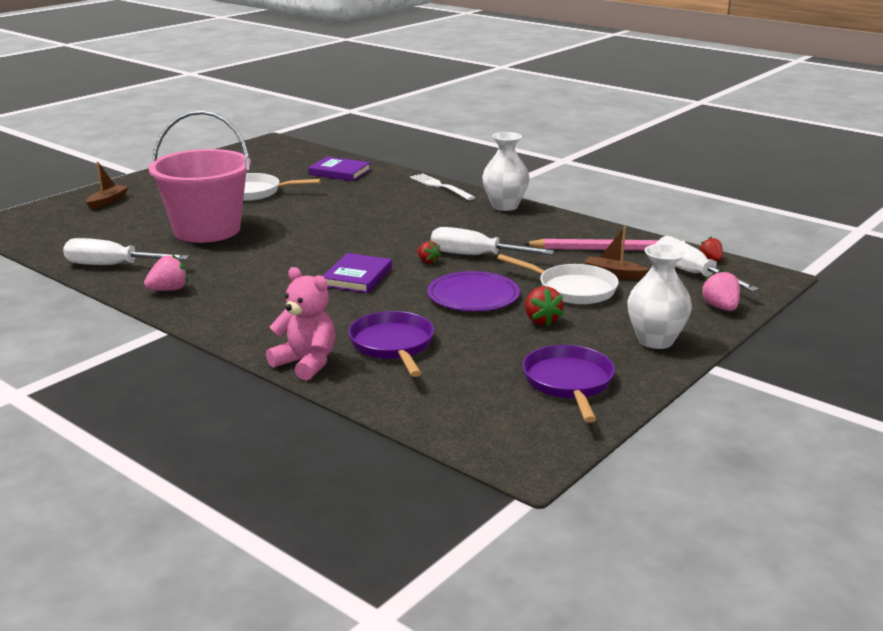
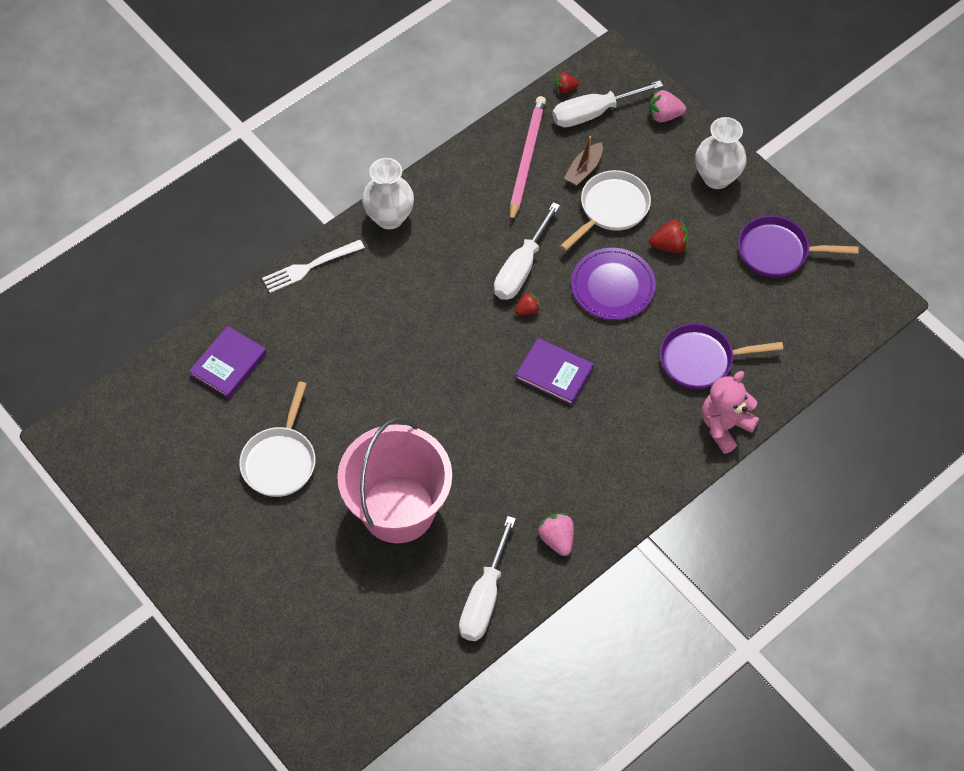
camera: 80 degrees left, 35 degrees up
brown boat [86,161,128,210] -> none

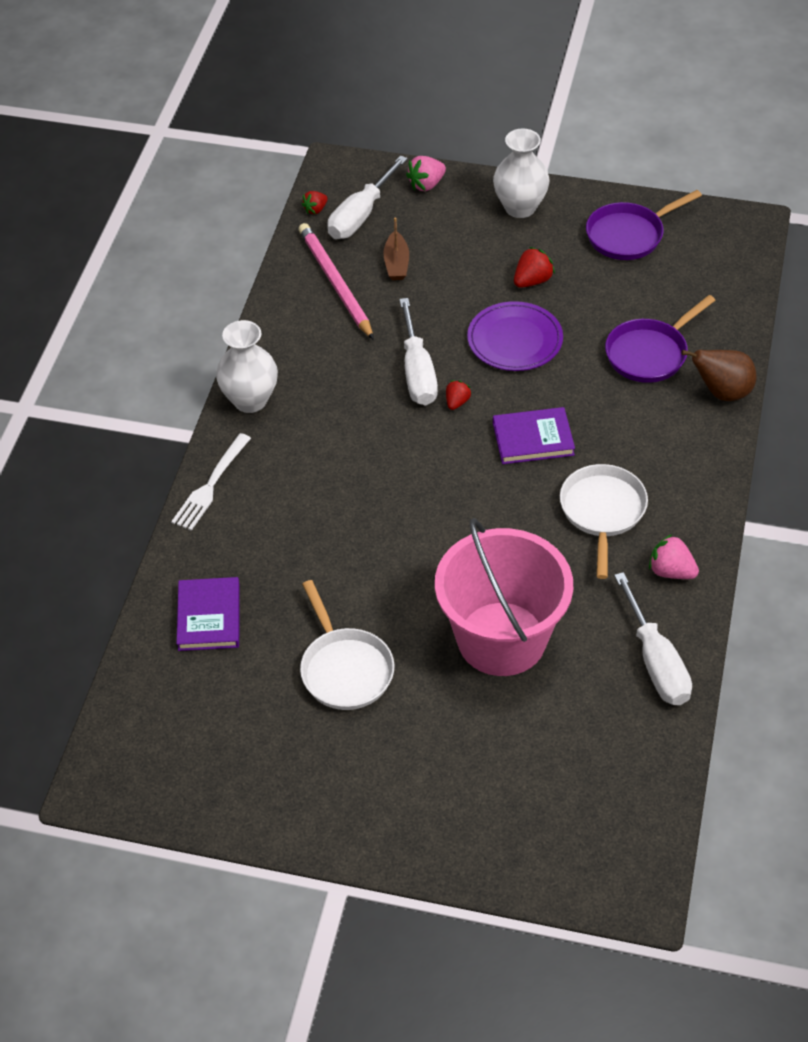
camera: 35 degrees left, 10 degrees down
white pan [560,170,651,251] -> white pan moved to [560,464,648,579]
pink teddy bear [702,371,759,454] -> brown pear [681,350,757,401]

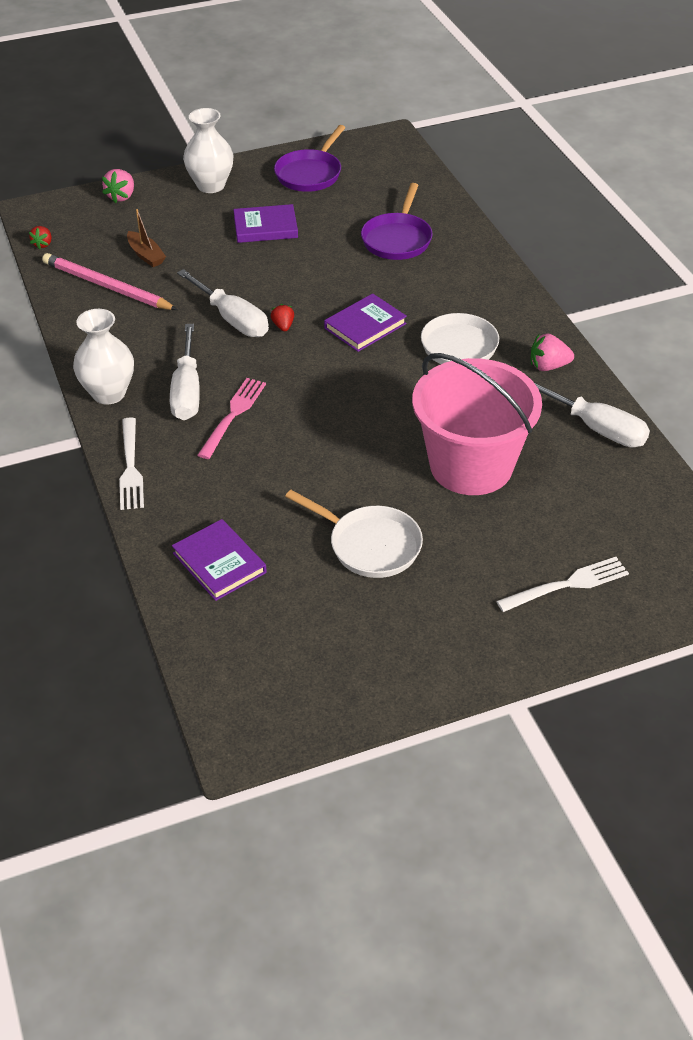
camera: 35 degrees left, 5 degrees down
white screwdriver [327,155,408,239] -> white screwdriver moved to [170,324,200,420]
purple plate [467,301,563,371] -> none
red strawberry [514,247,555,288] -> purple book [233,204,298,243]
brown pear [681,350,757,401] -> none
none -> pink fork [198,378,266,459]
none -> white fork [496,557,629,612]

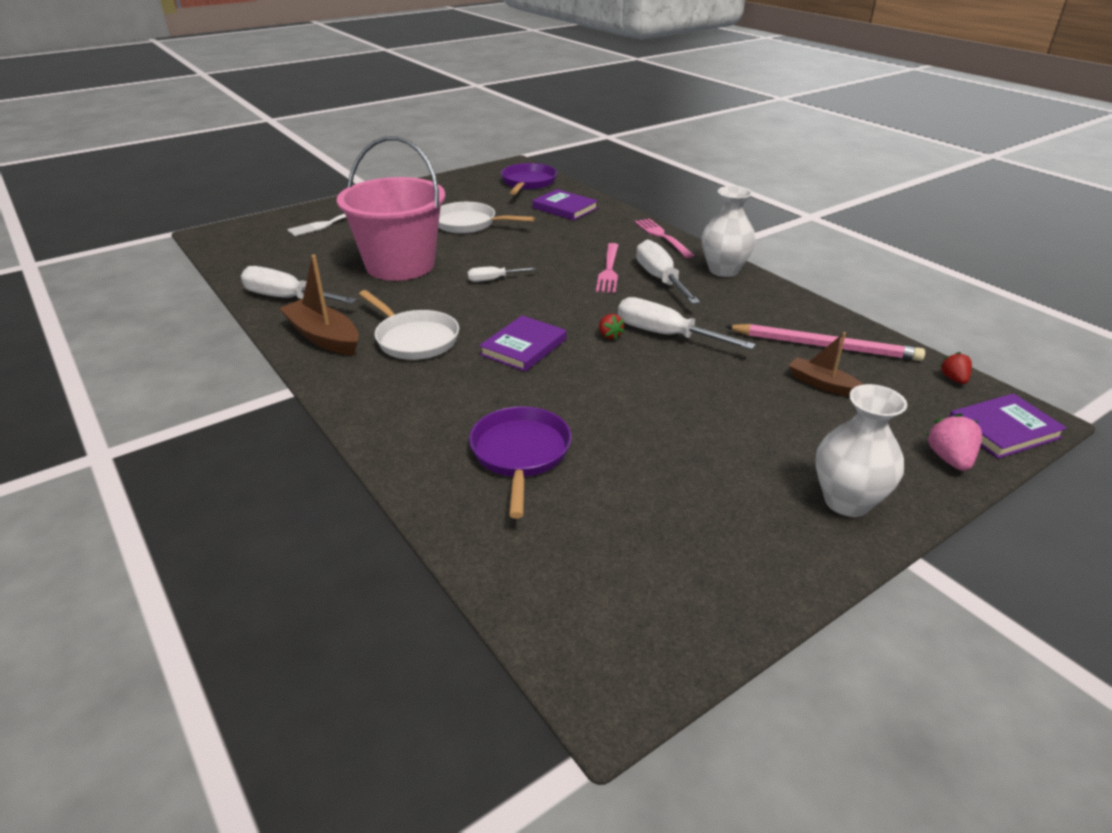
camera: 165 degrees right, 10 degrees down
white fork [119,417,144,510] -> pink fork [635,218,694,258]
purple book [233,204,298,243] -> purple book moved to [949,393,1067,459]
purple pan [274,125,345,192] -> purple pan moved to [501,163,557,195]
pink strawberry [531,333,574,371] -> brown boat [279,255,359,356]
none -> white screwdriver [468,267,536,282]

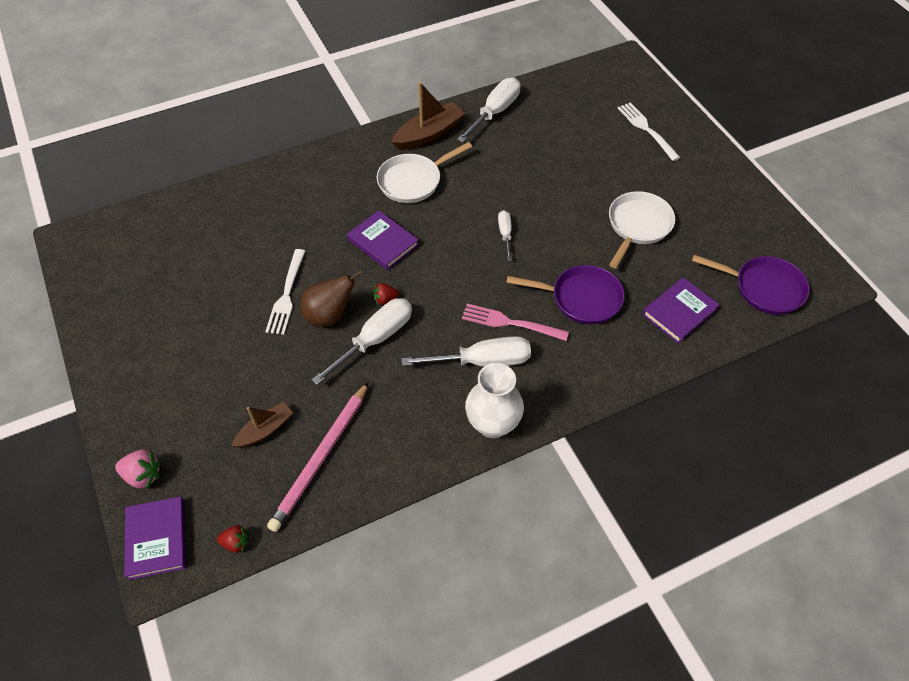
camera: 100 degrees right, 20 degrees up
pink bucket [337,136,445,281] -> none
purple pan [469,406,572,518] -> purple pan moved to [506,265,625,324]
pink fork [635,218,694,258] -> none
white vase [815,384,907,517] -> none
none -> white fork [265,249,305,335]
none -> brown pear [300,270,363,327]

